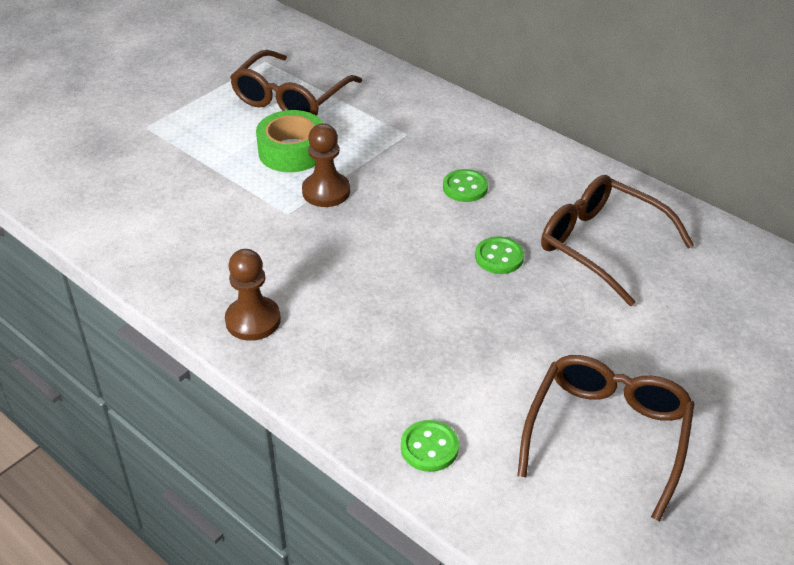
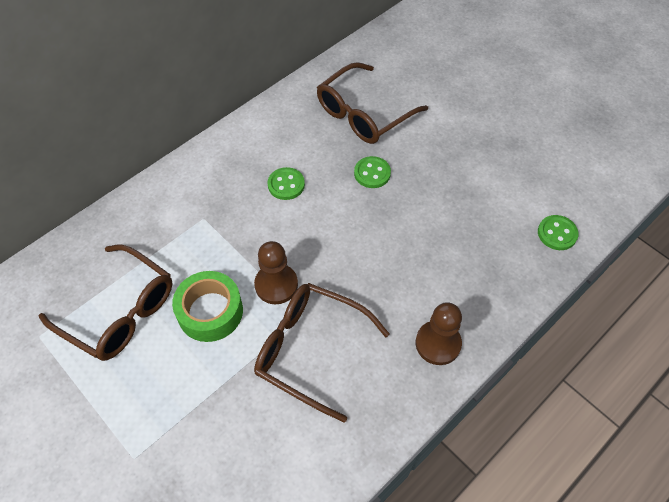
camera: 85 degrees left, 15 degrees up
brown glasses [517,355,695,522] -> brown glasses moved to [254,283,390,423]

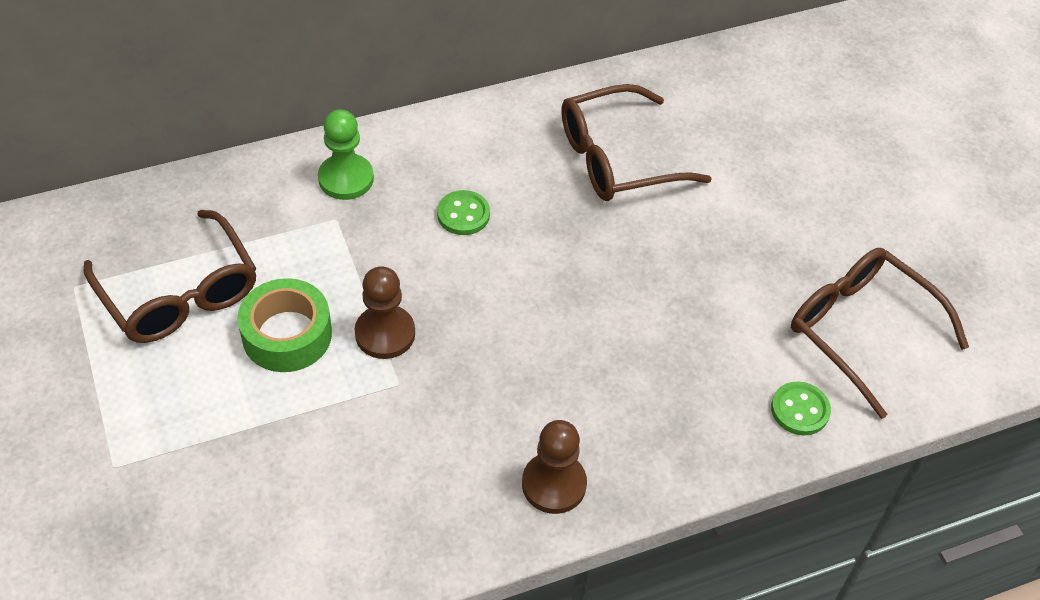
camera: 20 degrees right, 5 degrees down
brown glasses [254,283,390,423] -> brown glasses moved to [791,248,969,419]
green button [354,156,391,188] -> none
none -> green pawn [318,109,374,200]

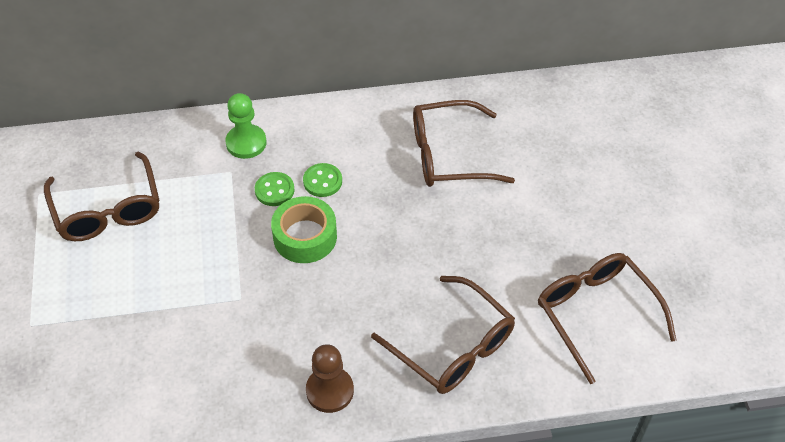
camera: 15 degrees right, 0 degrees up
green tape [238,278,332,372] -> green tape moved to [271,196,337,263]
brown pawn [355,266,415,359] -> none
green button [771,382,831,435] -> green button moved to [255,172,295,206]
none -> brown glasses [371,276,515,394]

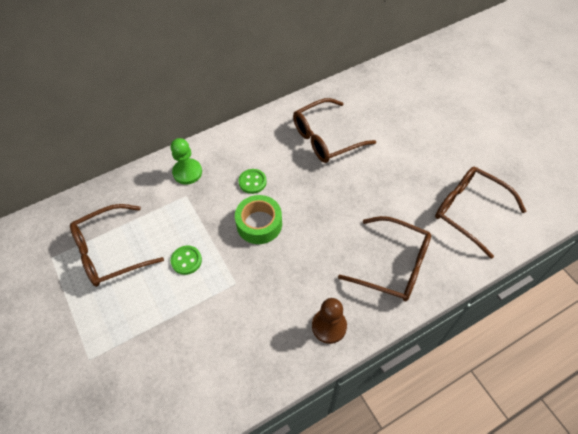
camera: 20 degrees left, 5 degrees up
brown glasses [44,152,159,241] -> brown glasses turned 105 degrees clockwise [70,204,164,287]
green button [255,172,295,206] -> green button moved to [171,246,202,275]

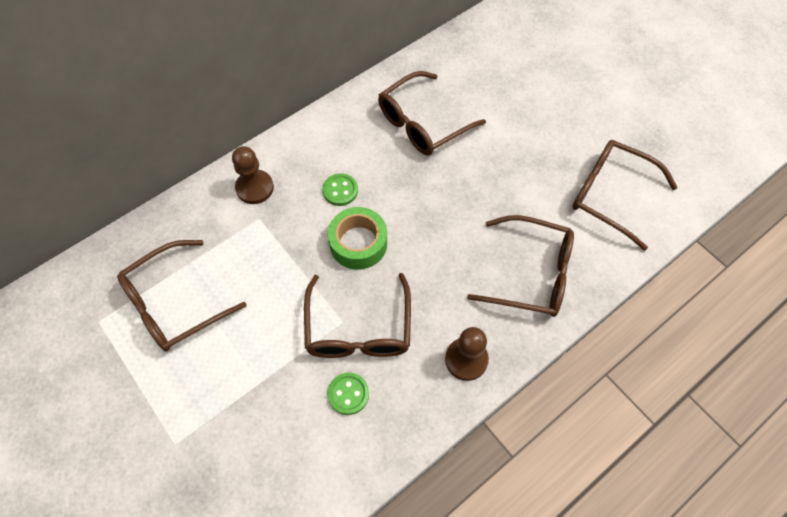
camera: 10 degrees left, 5 degrees up
green pawn [171,138,202,185] -> brown pawn [232,146,274,204]
green button [171,246,202,275] -> green button moved to [327,373,369,415]
none -> brown glasses [304,273,411,358]

